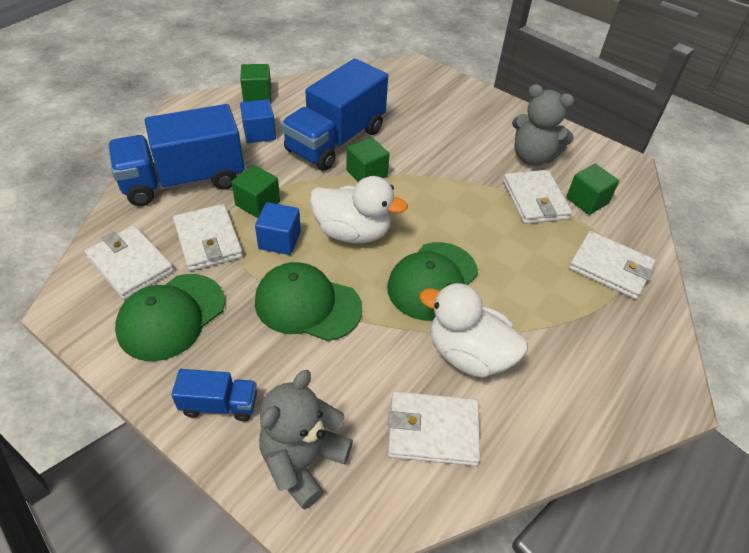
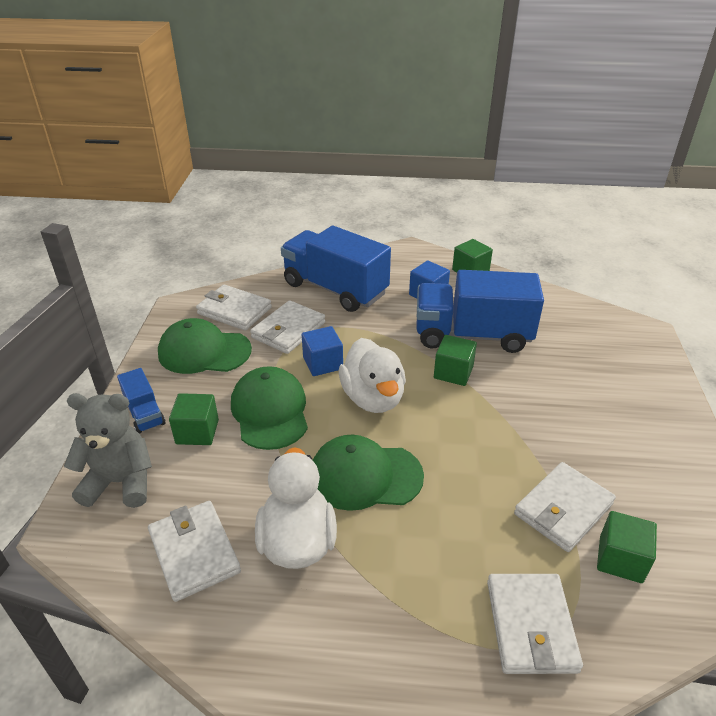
camera: 60 degrees right, 10 degrees down
white wallet [85,225,174,300] -> white wallet turned 75 degrees counterclockwise [196,284,272,331]
green cube [231,165,280,218] -> green cube moved to [169,393,219,445]
grey teddy bear [512,84,574,166] -> none

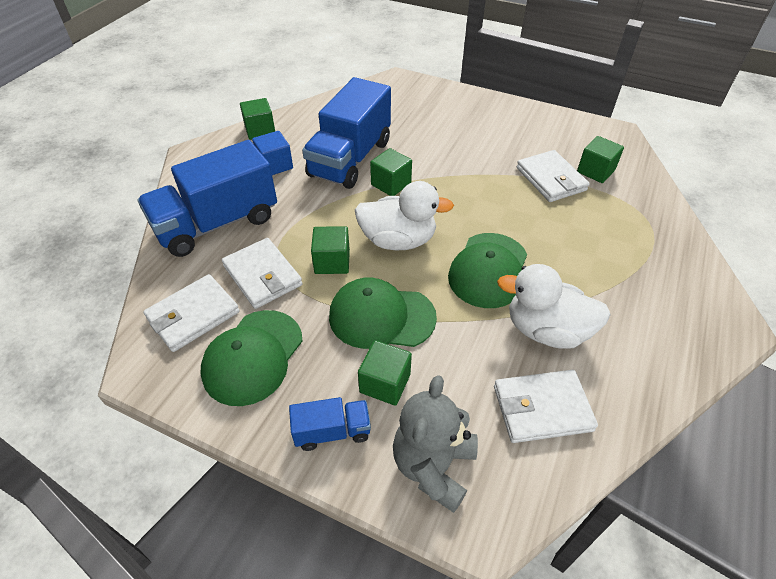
camera: 70 degrees left, 10 degrees up
blue cube [302,326,343,376] -> green cube [311,226,350,274]
white wallet [487,574,583,674] -> none

